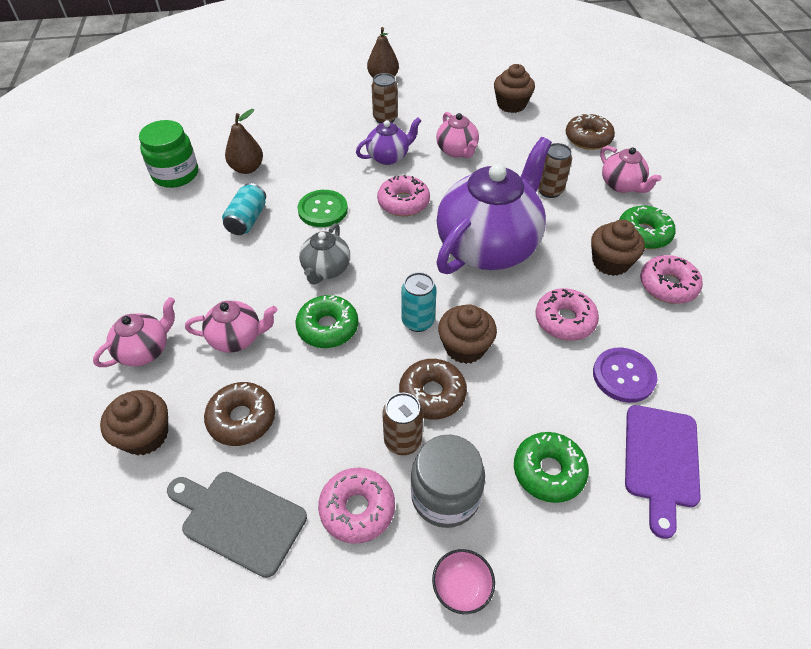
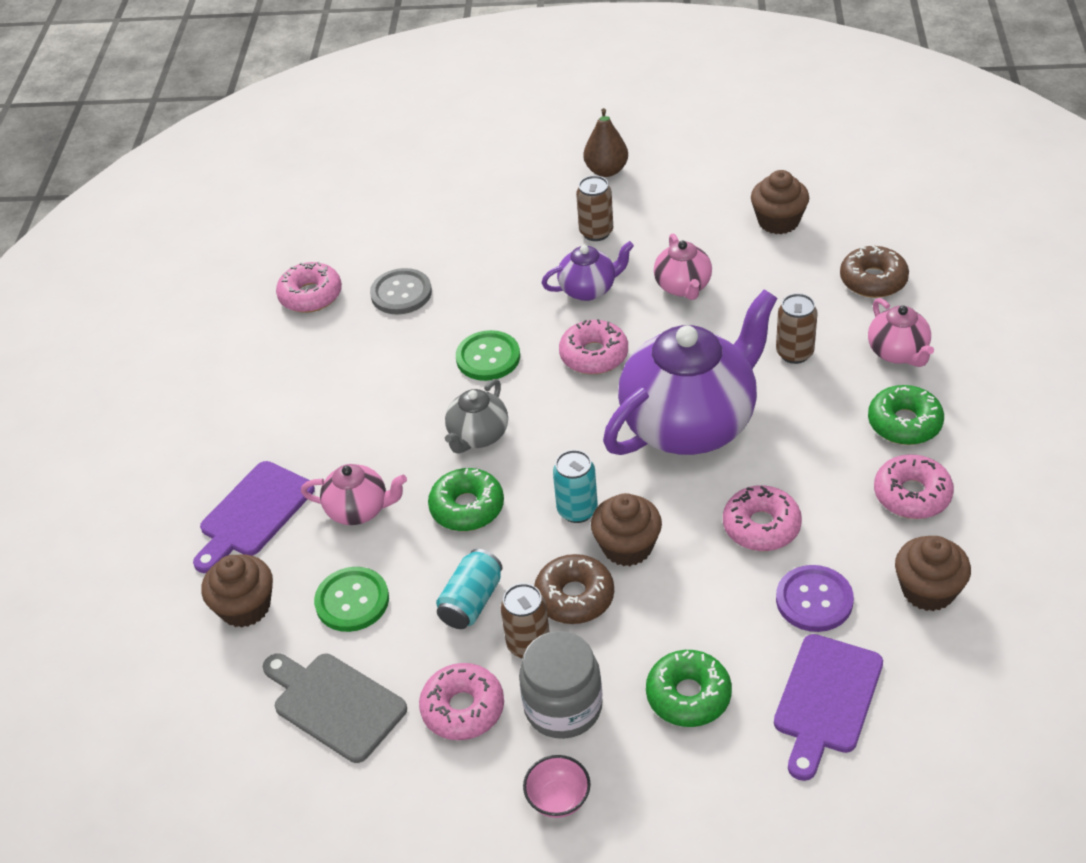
camera: 15 degrees right, 5 degrees down
pink teapot [93,297,175,367] -> purple cutting board [193,461,315,573]
green jar [139,120,198,188] -> pink donut [276,262,342,313]
brown donut [204,382,275,446] -> green button [314,567,389,632]
turquoise can [222,183,266,235] -> turquoise can moved to [436,549,503,629]
brown pear [225,109,263,174] -> grey button [370,268,432,315]
brown cupcake [591,220,645,276] -> brown cupcake moved to [895,536,971,611]

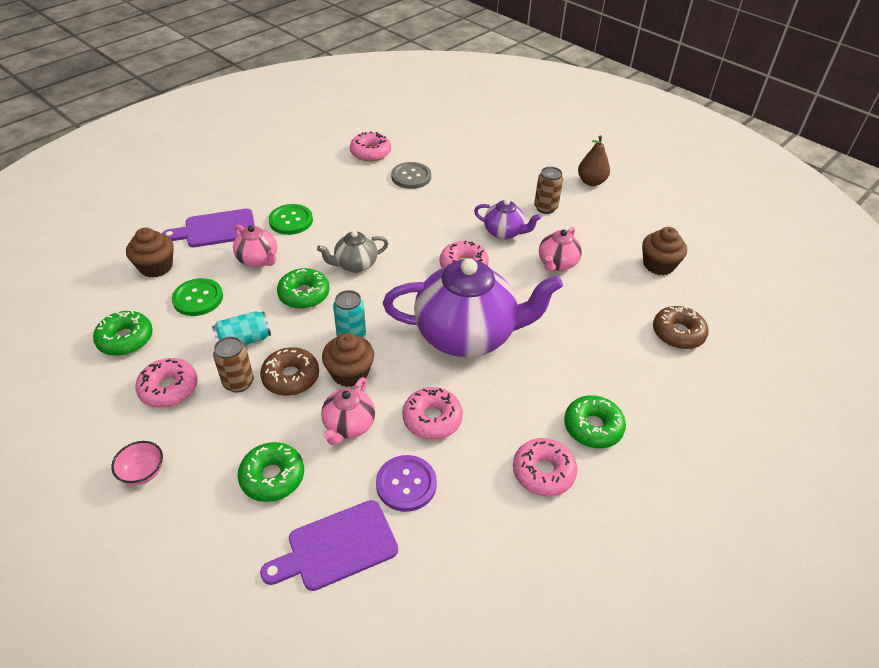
camera: 35 degrees right, 0 degrees up
grey cutting board [263,653,407,763] -> green donut [93,311,153,356]
green button [456,330,520,381] -> green button moved to [269,204,313,235]
grey jar [519,631,603,739] -> none
brown can [776,293,818,364] -> none
pink teapot [868,298,934,367] -> pink teapot moved to [321,377,375,445]
brown cupcake [895,536,971,611] -> none

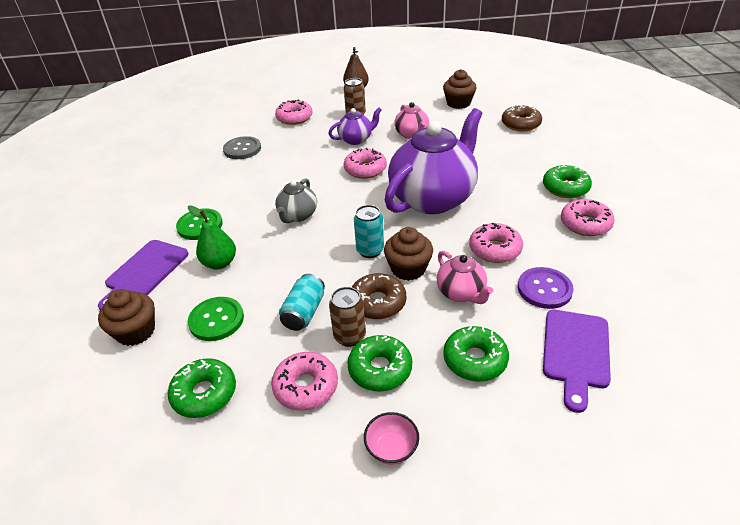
camera: 45 degrees left, 5 degrees down
pink teapot [233,225,277,267] -> green pear [188,205,236,269]
green donut [277,268,329,309] -> green donut moved to [347,335,412,392]
pink donut [350,131,391,162] -> pink donut moved to [275,100,313,125]

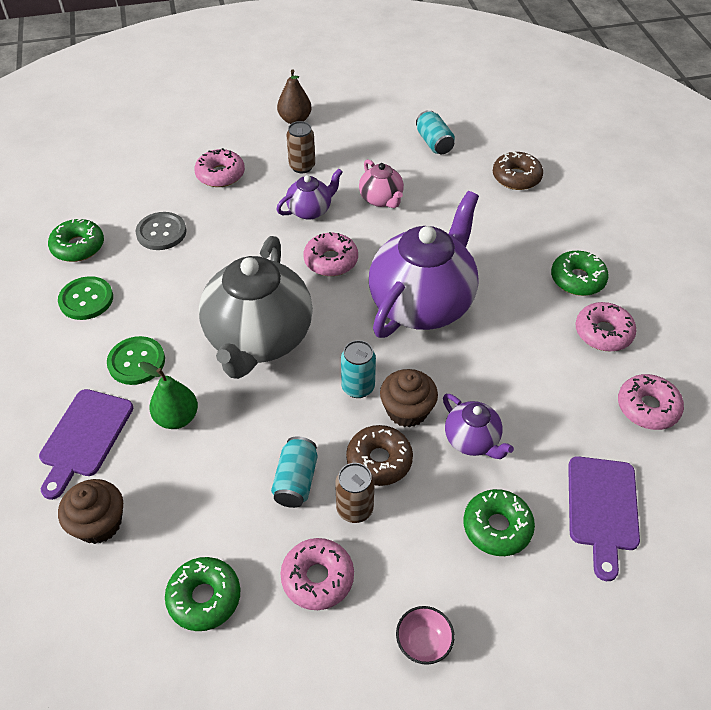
camera: 10 degrees left, 10 degrees up
green button [188,297,244,341] -> green button moved to [58,276,113,320]
grey teapot [275,178,317,223] -> grey teapot [199,236,313,379], size x2.13
green donut [347,335,412,392] -> green donut moved to [48,219,104,262]
pink teapot [437,251,493,304] -> purple teapot [443,394,514,459]
brown cupcake [443,69,477,109] -> turquoise can [416,110,455,154]
pink donut [469,223,523,263] -> pink donut moved to [618,374,684,430]
purple button [518,267,574,309] -> none

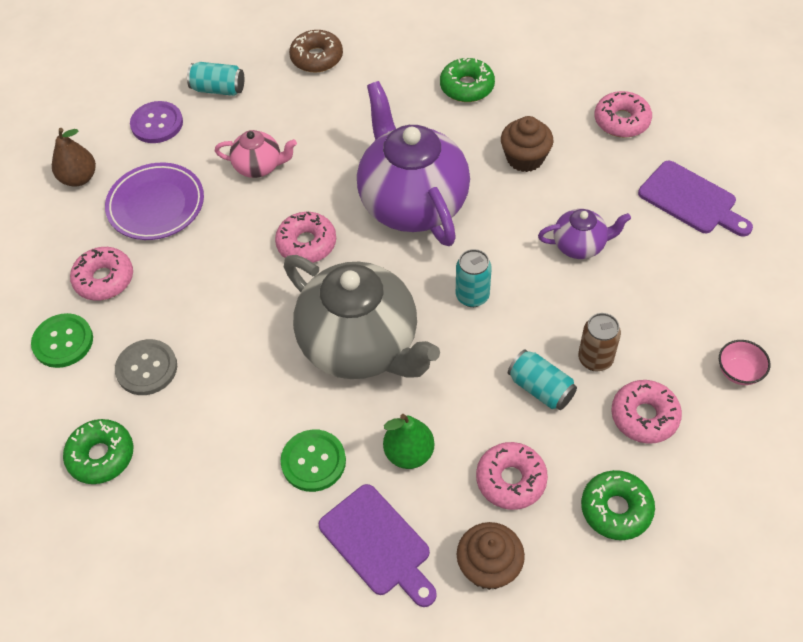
camera: 55 degrees left, 5 degrees up
green button [58,276,113,320] -> green button moved to [31,313,93,368]
purple teapot [276,169,343,220] -> none
brown can [286,121,315,173] -> purple plate [105,163,204,240]
brown donut [346,425,413,486] -> none
brown cupcake [380,369,438,428] -> brown cupcake moved to [501,116,553,172]
green donut [463,489,535,556] -> none
pink donut [575,302,637,351] -> pink donut moved to [476,442,548,510]
none -> purple button [130,101,183,143]

